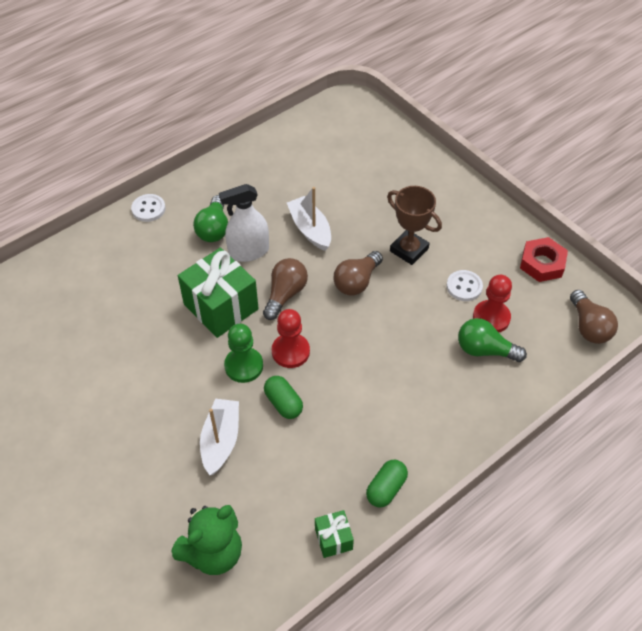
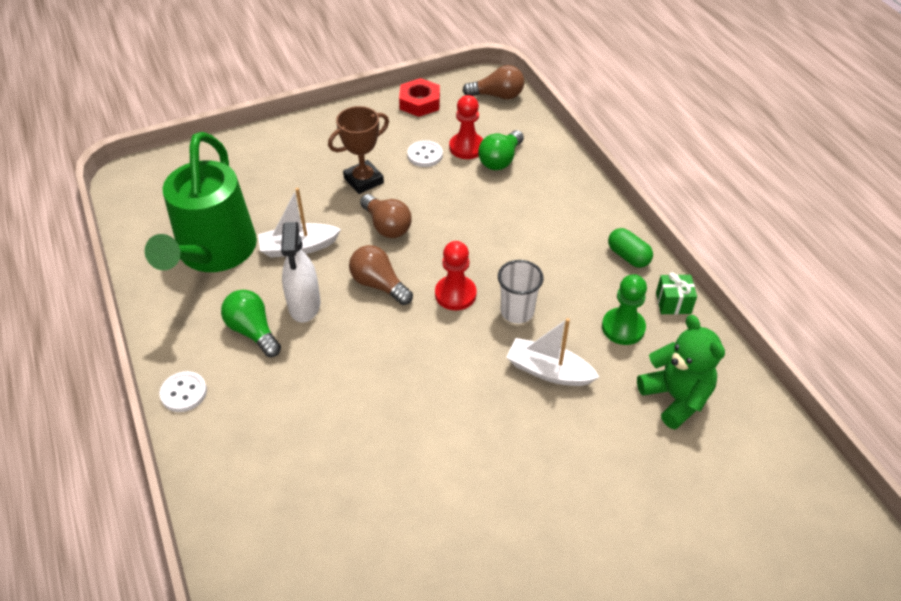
camera: 75 degrees left, 5 degrees down
green gift [178,248,259,338] -> none
green light bulb [193,195,228,242] -> green light bulb turned 150 degrees counterclockwise [221,290,281,357]
green pawn [224,324,263,383] -> green pawn moved to [602,274,647,345]
green capsule [264,376,303,419] -> white cup [498,260,544,323]
none -> green watering can [145,132,257,272]

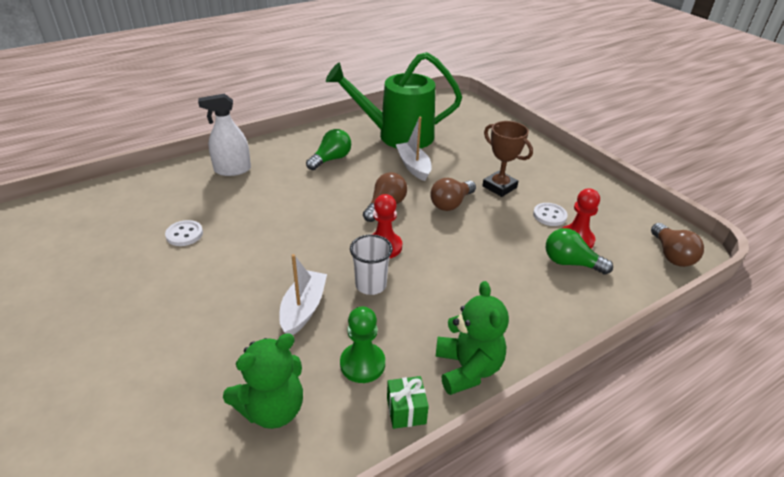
camera: 80 degrees right, 10 degrees down
white button [160,371,207,412] -> white button moved to [165,220,203,246]
white spray bottle [281,222,321,323] -> white spray bottle moved to [198,94,251,176]
red nut [399,78,440,117] -> none
green capsule [608,228,653,268] -> green teddy bear [436,281,509,395]

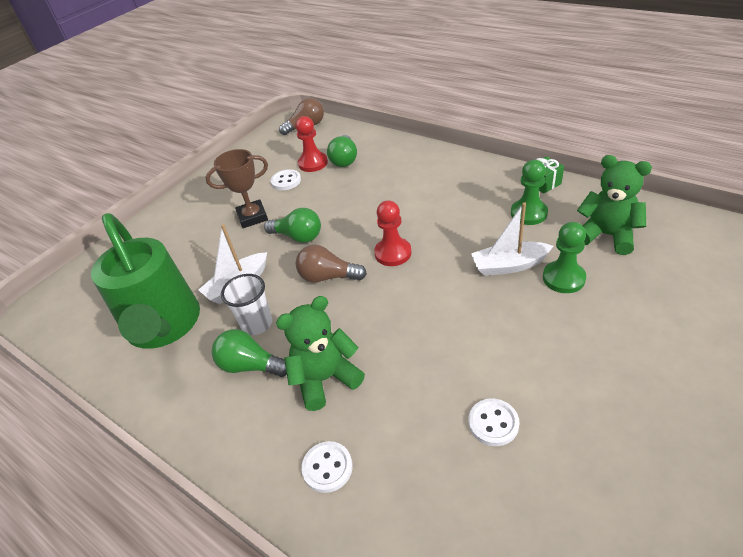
camera: 105 degrees left, 5 degrees up
white spray bottle [198,94,251,176] -> white button [301,441,353,493]
white cup [350,234,393,295] -> white cup moved to [221,274,272,335]
brown light bulb [430,178,476,211] -> green light bulb [264,208,321,243]
green teddy bear [436,281,509,395] -> green teddy bear moved to [276,296,365,411]
brown trophy [482,121,533,197] -> brown trophy turned 45 degrees clockwise [205,149,268,228]
none -> green pawn [543,222,586,293]

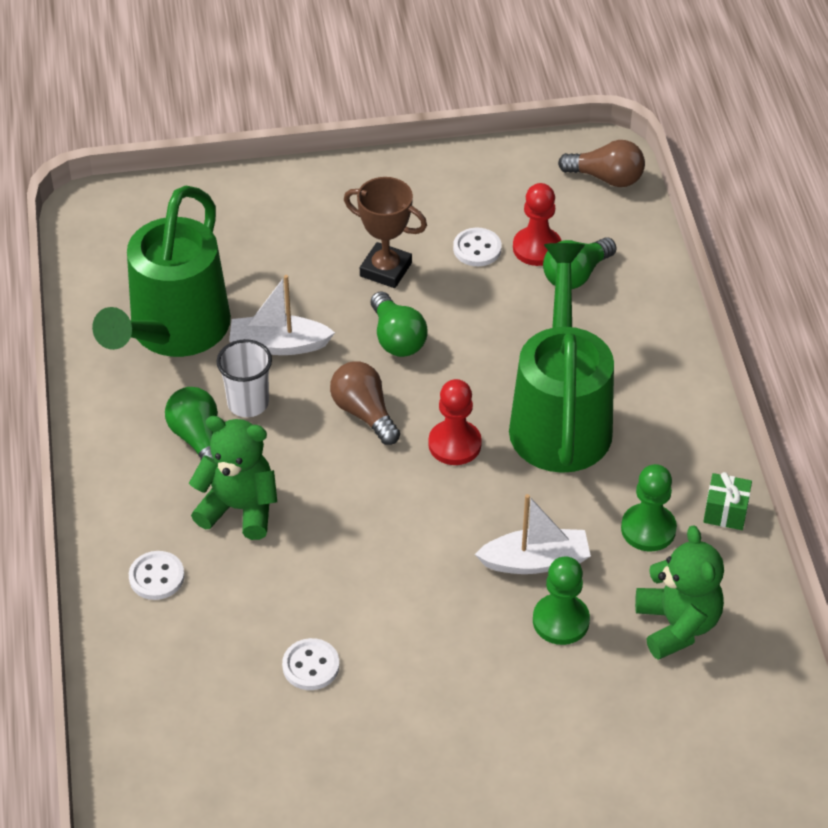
camera: 40 degrees right, 5 degrees up
white boat [471,202,553,276] -> white boat turned 135 degrees clockwise [475,494,591,574]
none -> green watering can [509,243,614,473]

